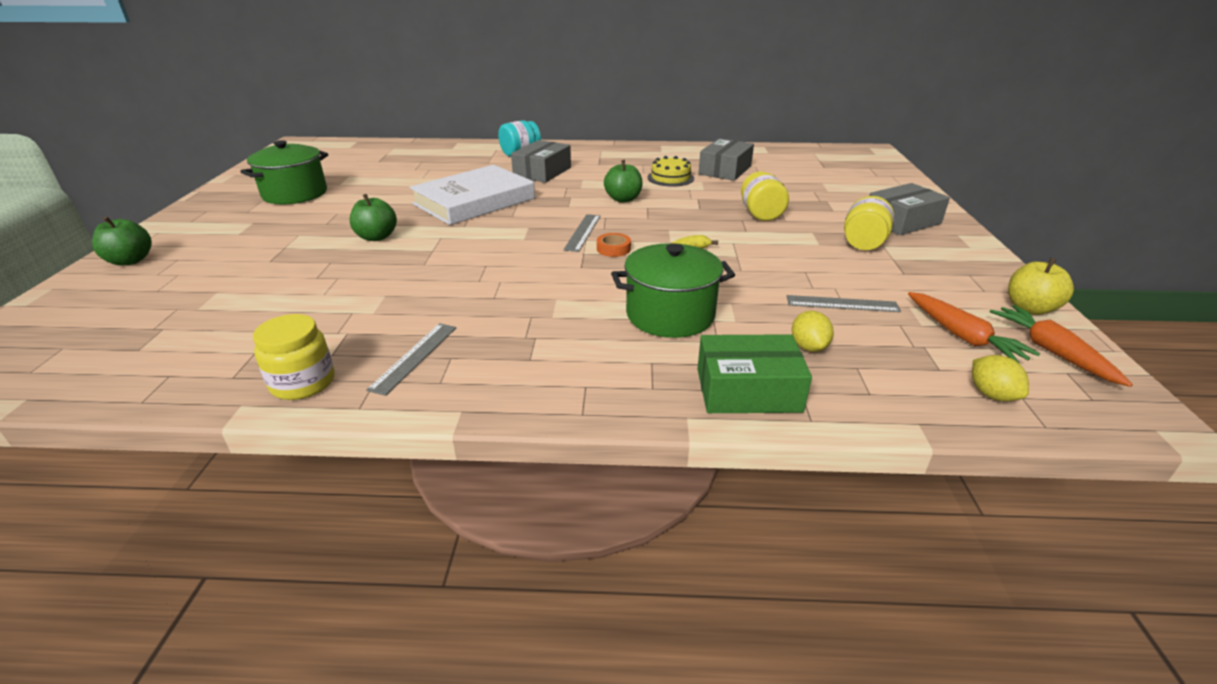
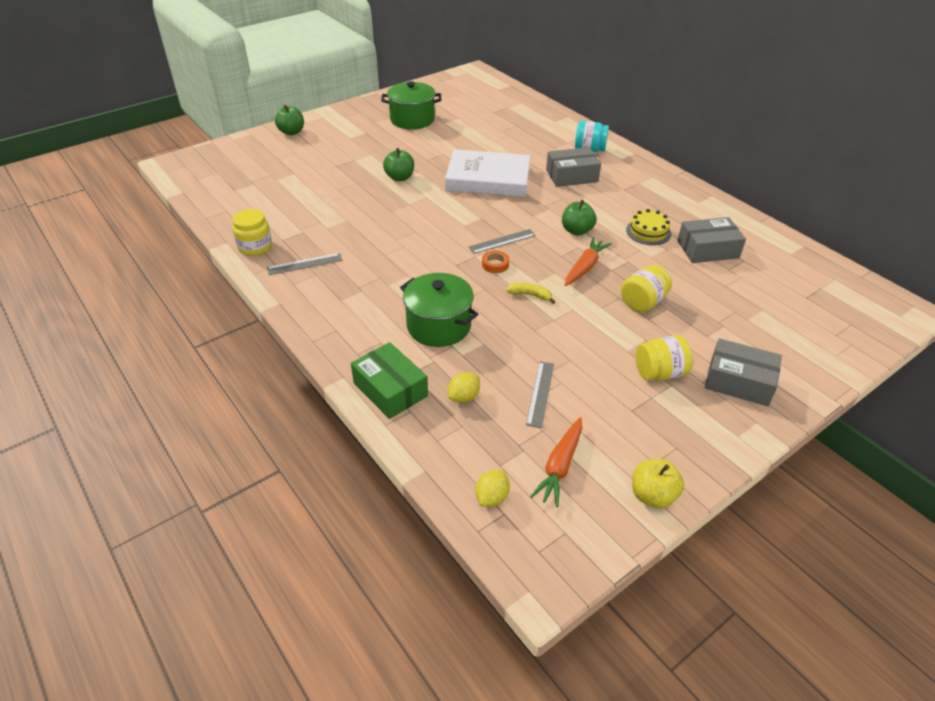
camera: 50 degrees right, 10 degrees up
grey ruler [787,295,901,312] -> grey ruler turned 45 degrees clockwise [526,361,554,428]
orange carrot [990,305,1133,387] -> orange carrot moved to [565,237,612,286]

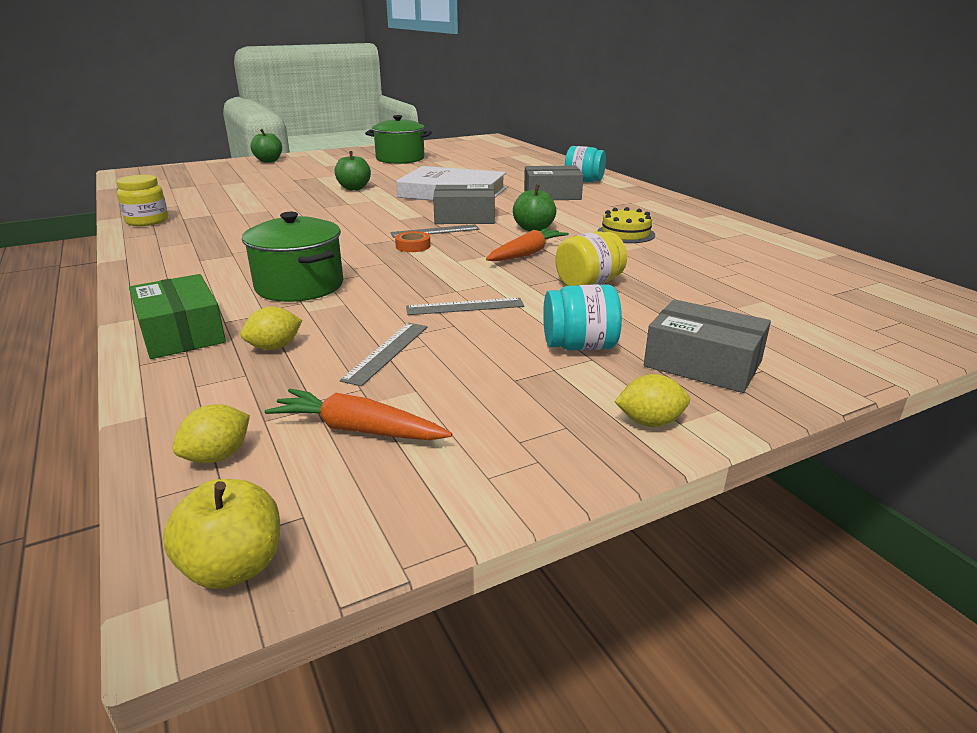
camera: 10 degrees right, 15 degrees down
grey ruler [267,253,342,275] -> grey ruler moved to [406,298,524,315]
yellow banana [506,283,555,304] -> none
orange carrot [530,417,582,507] -> orange carrot turned 75 degrees clockwise [264,389,452,440]
yellow apple [632,459,684,509] -> yellow apple moved to [163,479,280,589]
yellow jar [635,335,693,381] -> turquoise jar [543,284,622,350]
grey box [677,217,746,263] -> grey box moved to [433,185,495,224]
none -> yellow lemon [615,374,690,427]

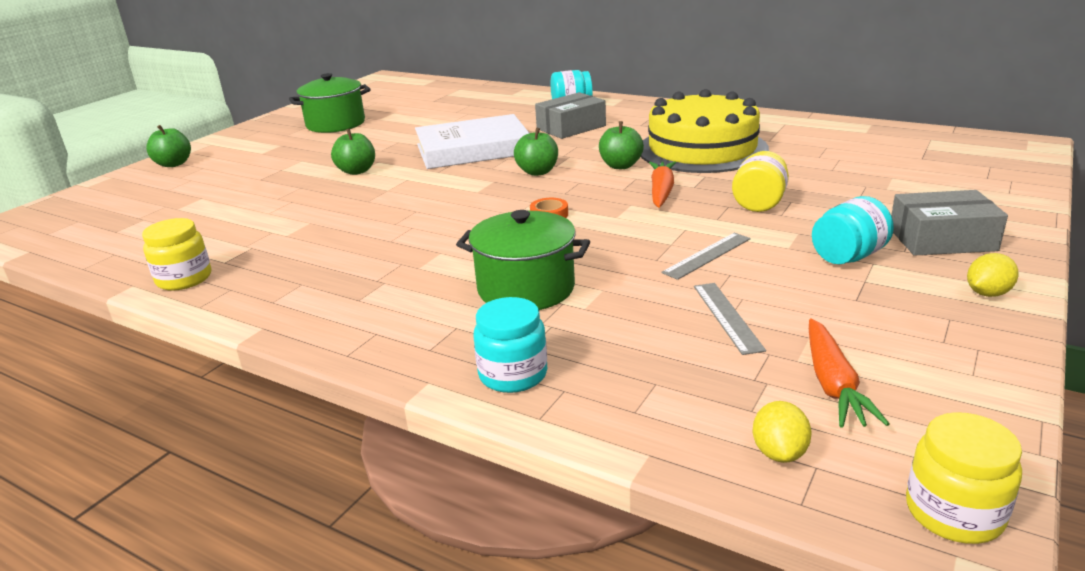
camera: 30 degrees left, 0 degrees up
green box [129,274,226,359] -> turquoise jar [473,297,547,393]
yellow apple [163,479,280,589] -> yellow jar [906,412,1022,544]
yellow lemon [241,307,302,350] -> none
orange carrot [264,389,452,440] -> orange carrot turned 75 degrees counterclockwise [809,318,890,428]
grey ruler [390,224,480,238] -> none
grey box [433,185,495,224] -> green apple [514,127,558,176]
yellow cake [597,207,655,243] -> yellow cake [641,89,769,173], size x2.27

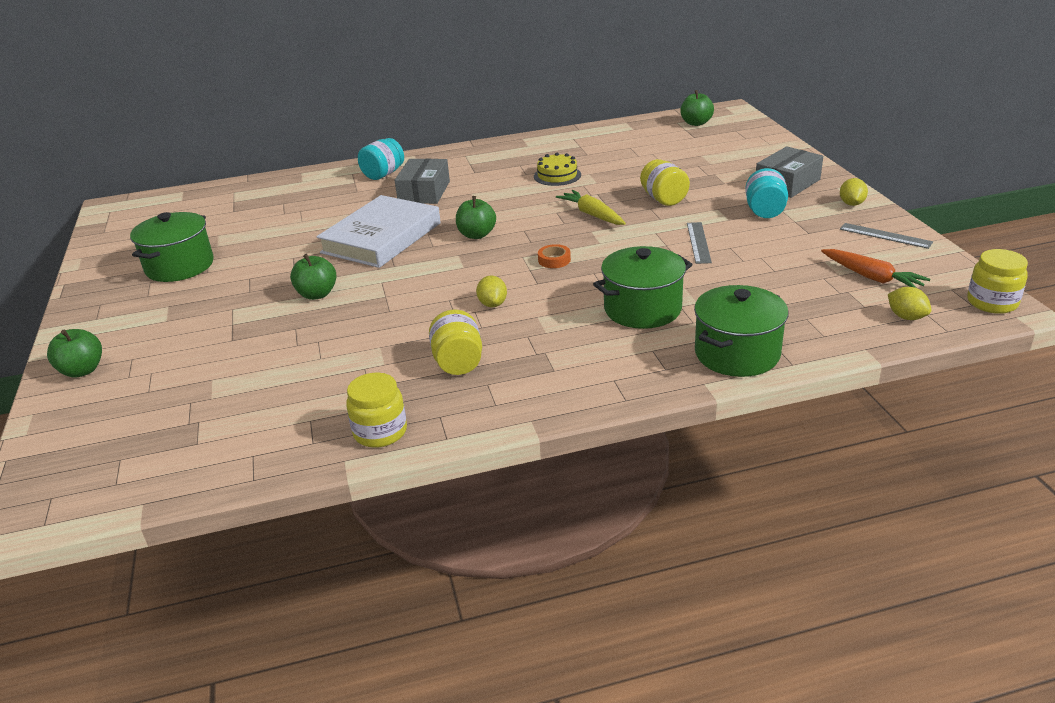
camera: 45 degrees left, 5 degrees up
turquoise jar [473,297,547,393] -> green pot [694,285,788,377]
green apple [599,121,644,169] -> green apple moved to [680,90,714,126]
yellow cake [641,89,769,173] -> yellow cake [534,153,581,186], size x0.44
orange carrot [649,161,676,208] -> yellow carrot [556,190,626,225]
grey ruler [694,283,766,355] -> grey ruler moved to [840,223,933,249]
none -> yellow jar [429,309,482,375]
none -> yellow lemon [476,276,507,307]

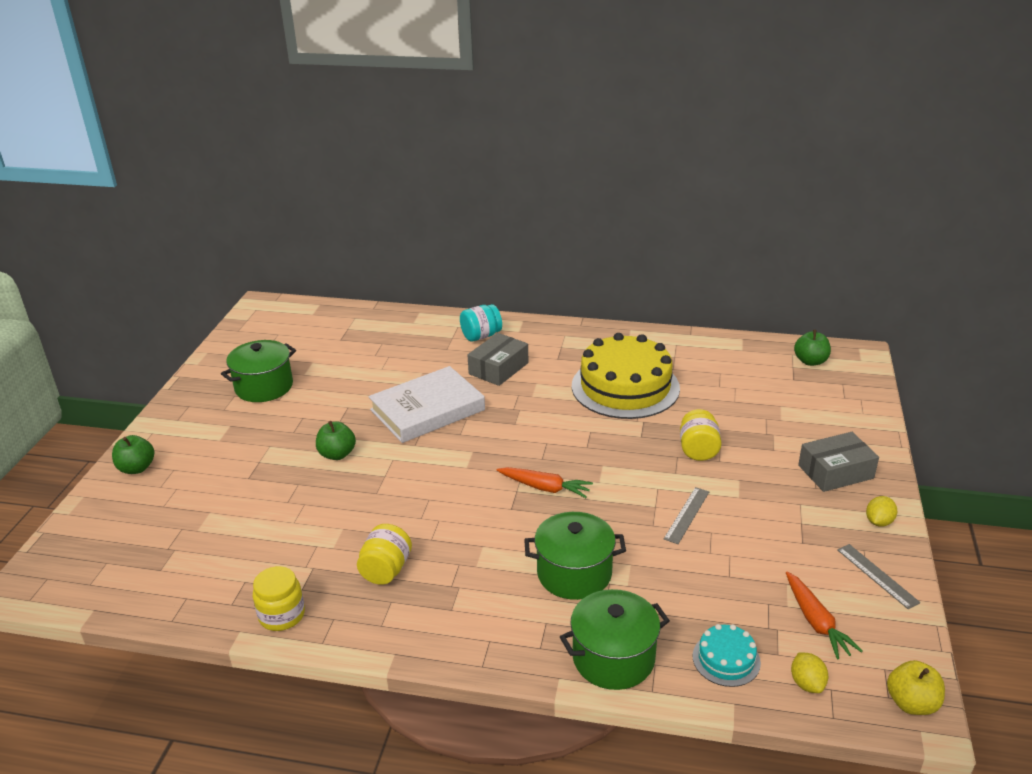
camera: 25 degrees right, 0 degrees up
green apple [456,196,496,239] -> none
yellow lemon [476,276,507,307] -> none
yellow cake [534,153,581,186] -> yellow cake [572,333,680,419], size x2.27
orange tape [538,244,571,268] -> orange carrot [497,467,593,498]
yellow carrot [556,190,626,225] -> none
turquoise jar [745,168,788,218] -> none
yellow jar [967,249,1028,314] -> yellow apple [887,660,945,715]
none -> turquoise cake [693,624,761,687]

